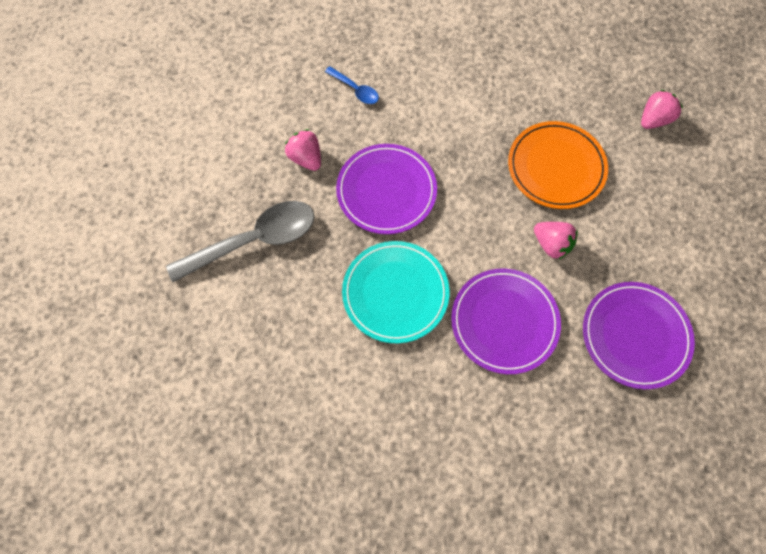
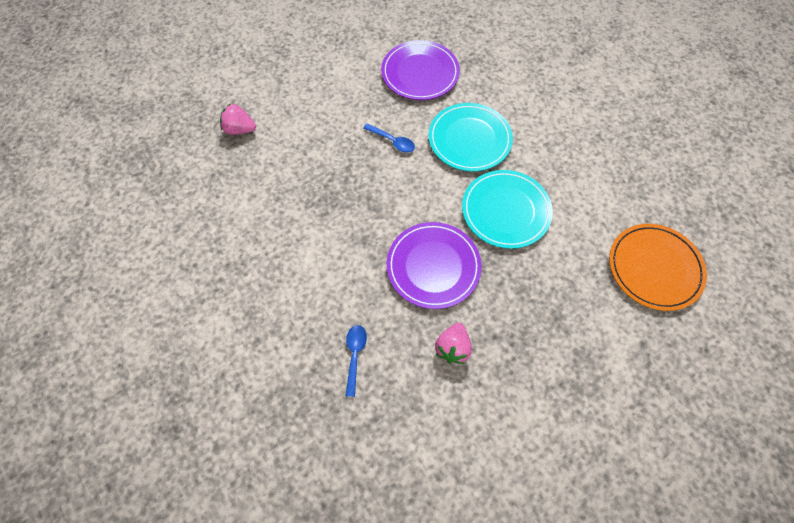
camera: 125 degrees left, 5 degrees down
grey spoon [166,201,315,282] -> none
purple plate [451,269,561,374] -> turquoise plate [429,103,513,171]
orange plate [508,121,608,209] -> orange plate moved to [609,224,707,311]
pink strawberry [534,222,578,260] -> blue spoon [363,123,415,153]

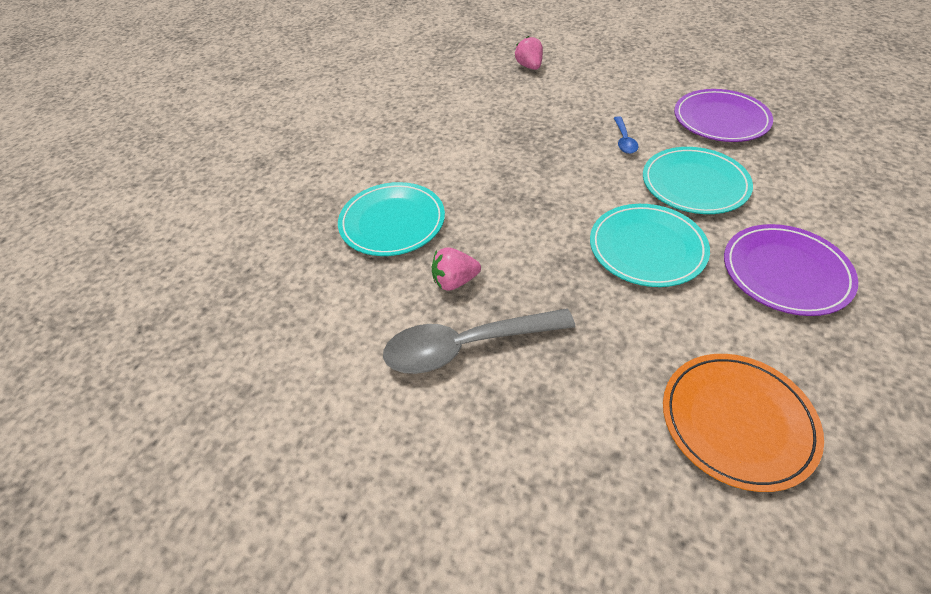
camera: 60 degrees right, 15 degrees down
blue spoon [345,325,367,397] -> turquoise plate [338,182,445,256]
purple plate [387,222,482,309] -> purple plate moved to [724,224,858,316]
none -> grey spoon [383,308,575,374]

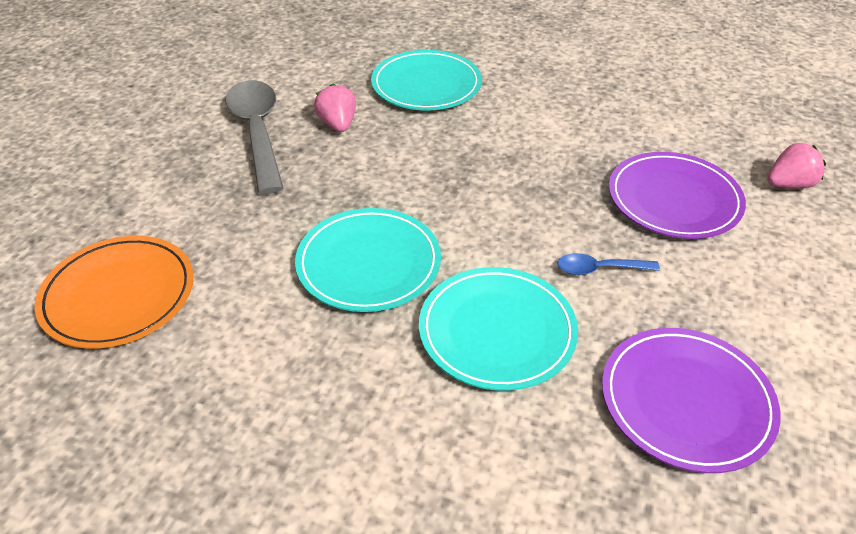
camera: 85 degrees right, 5 degrees down
purple plate [724,224,858,316] -> purple plate moved to [609,152,746,239]

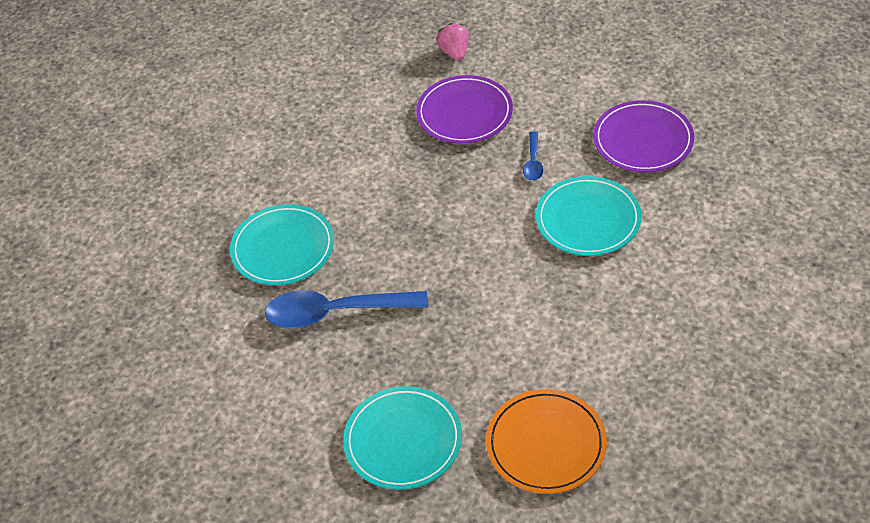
camera: 80 degrees left, 5 degrees up
grey spoon [226,80,283,194] -> none
turquoise plate [295,208,441,312] -> turquoise plate moved to [343,386,462,490]
pink strawberry [314,83,356,132] -> blue spoon [265,290,428,328]

